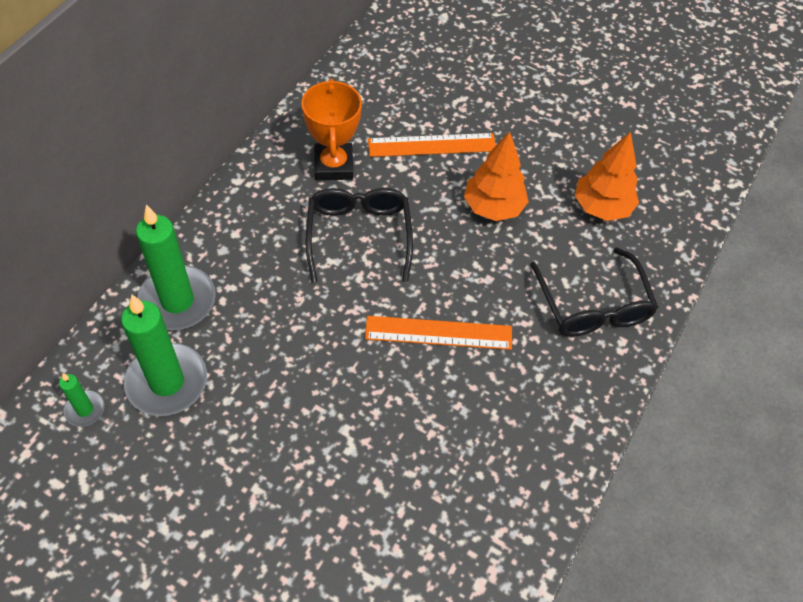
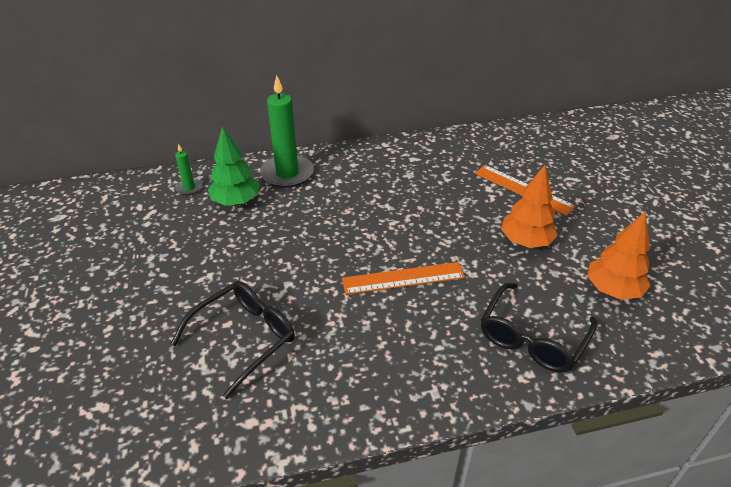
camera: 50 degrees right, 15 degrees down
green candle [121,295,207,416] -> green tree [208,126,260,206]
orange trophy [301,79,362,180] -> none
black glasses [305,188,413,282] -> black glasses moved to [171,281,295,399]
orange ruler [365,316,512,350] -> orange ruler turned 60 degrees counterclockwise [342,262,465,295]

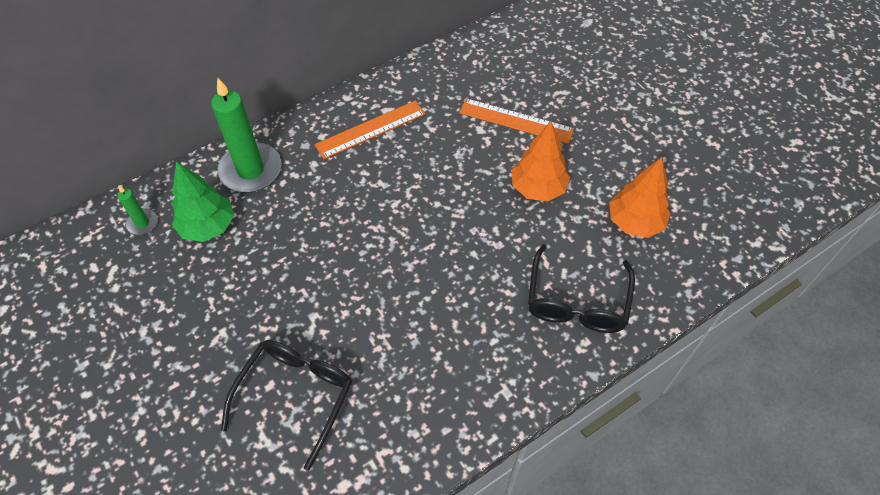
camera: 20 degrees left, 15 degrees up
orange ruler [342,262,465,295] -> orange ruler moved to [314,101,426,159]

